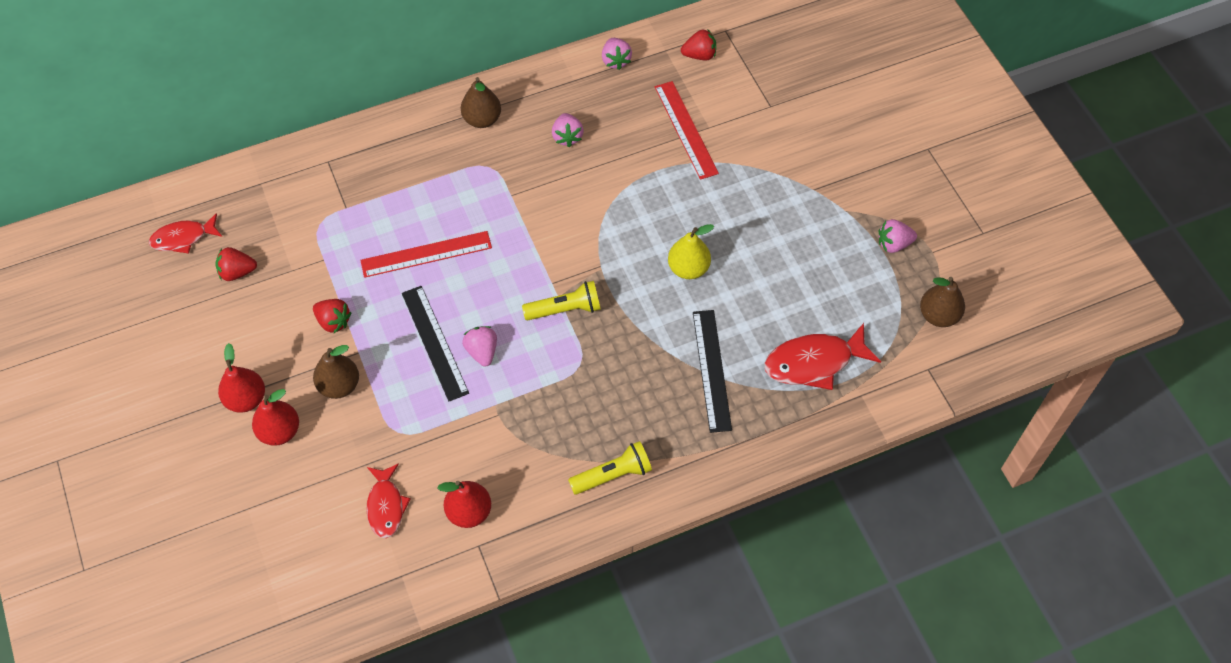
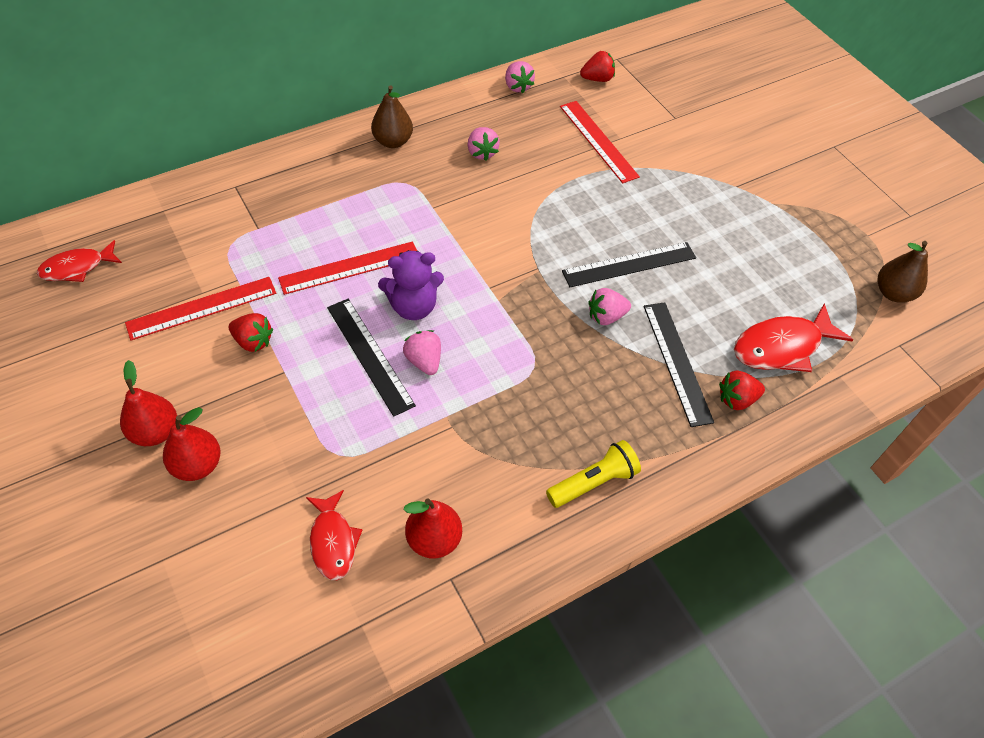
camera: 10 degrees left, 5 degrees down
red strawberry [216,247,257,281] -> red strawberry moved to [719,371,765,410]
brown pear [313,345,359,399] -> none
yellow flashlight [522,281,601,320] -> none
yellow pear [668,224,714,279] -> black ruler [562,242,696,287]
pink strawberry [879,219,917,253] -> pink strawberry moved to [589,288,631,325]
none -> red ruler [125,277,276,341]
none -> purple teddy bear [378,250,444,320]

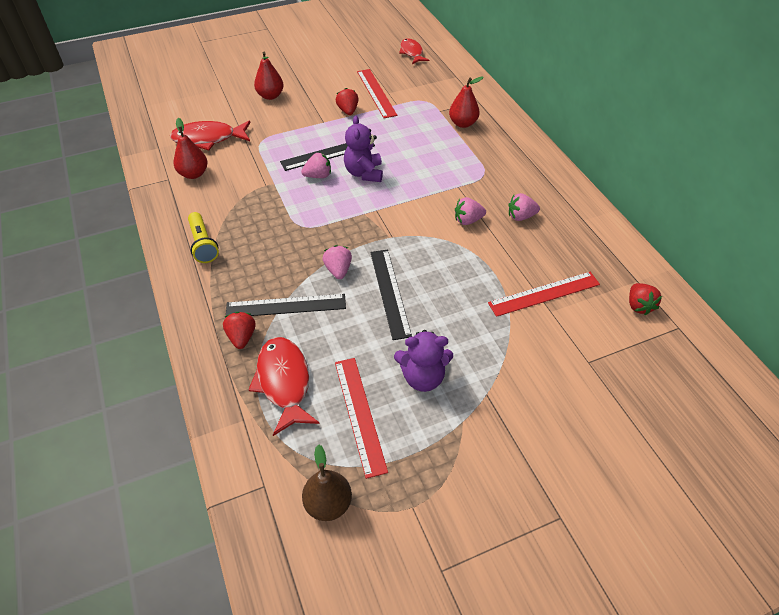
camera: 100 degrees right, 5 degrees down
red pear [120,360,177,446] -> red pear moved to [449,76,484,128]
red strawberry [229,313,273,352] -> red strawberry turned 135 degrees clockwise [336,88,359,115]
red ruler [278,241,417,295] -> red ruler moved to [335,358,388,479]
red fish [306,490,362,580] -> red fish [170,121,251,150], size x1.54
brown pear [371,85,413,148] -> none
pink strawberry [505,61,535,93] -> pink strawberry moved to [455,197,486,225]
none -> purple teddy bear [394,330,453,392]

